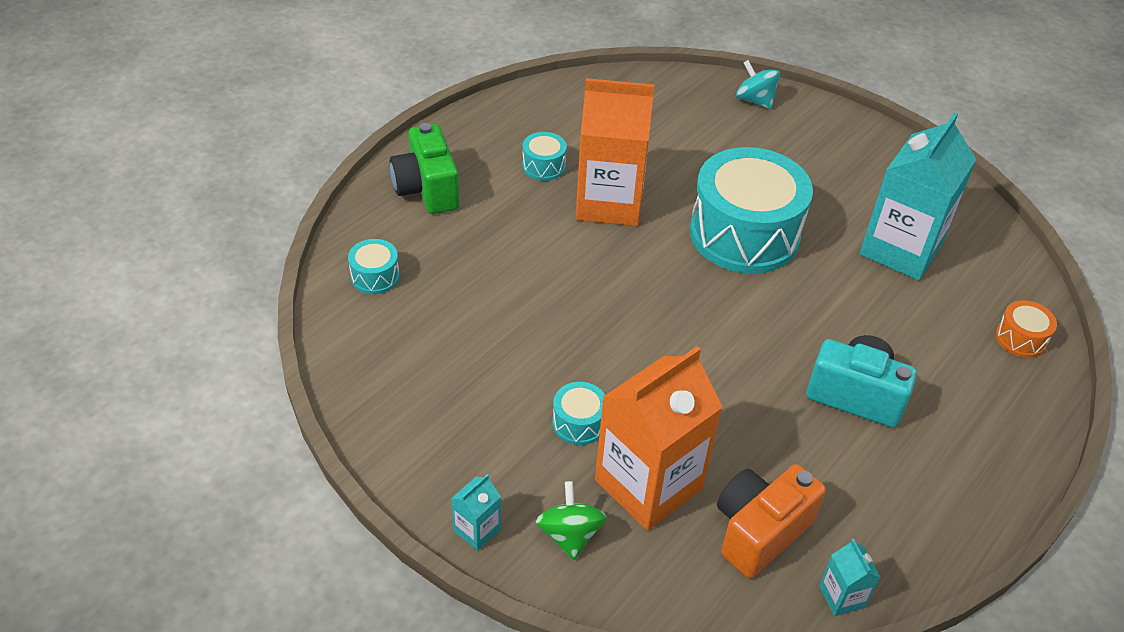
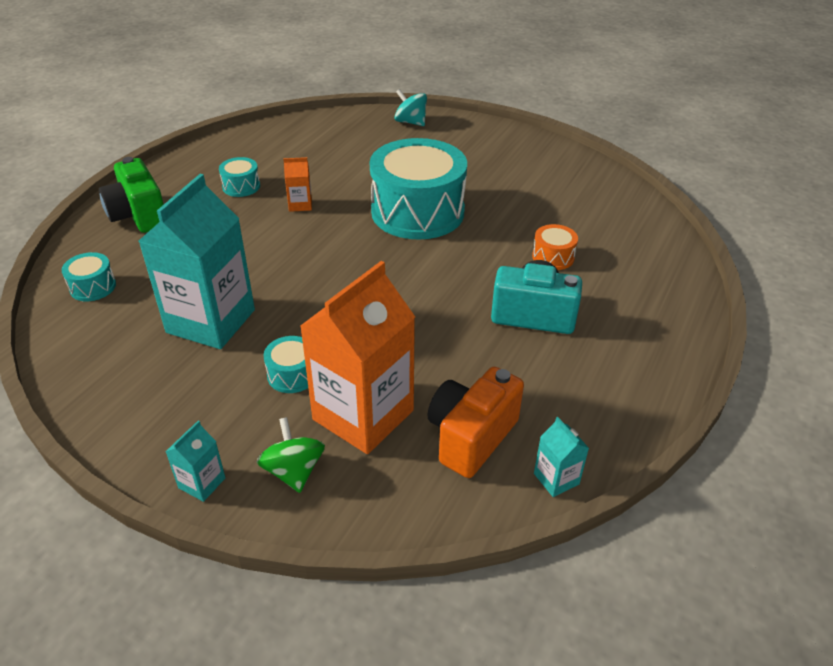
camera: 10 degrees left, 5 degrees down
orange carton [576,78,654,226] -> orange carton [283,157,312,212], size x0.42
turquoise carton [860,112,977,281] -> turquoise carton moved to [139,174,255,349]
orange drum [996,300,1057,358] -> orange drum moved to [532,224,578,270]

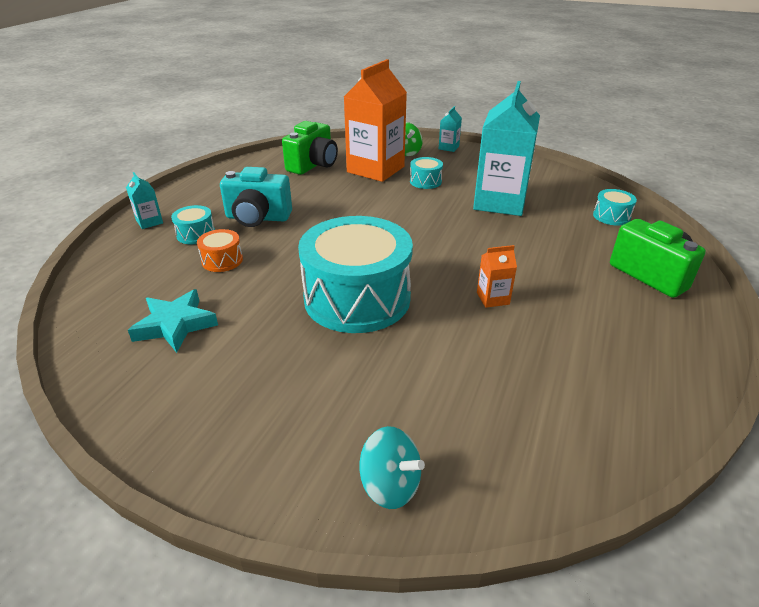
camera: 175 degrees right, 5 degrees down
turquoise drum [219,157,260,197] -> turquoise drum moved to [171,205,215,244]
orange camera [427,367,524,478] -> green camera [282,121,338,175]
turquoise carton [534,417,589,497] -> turquoise carton moved to [126,172,163,229]
none -> turquoise star [128,289,218,353]

